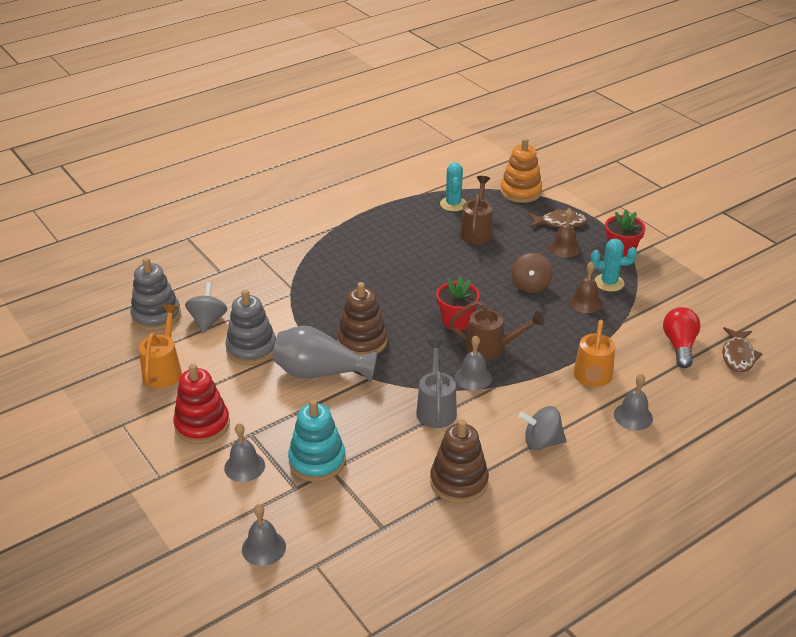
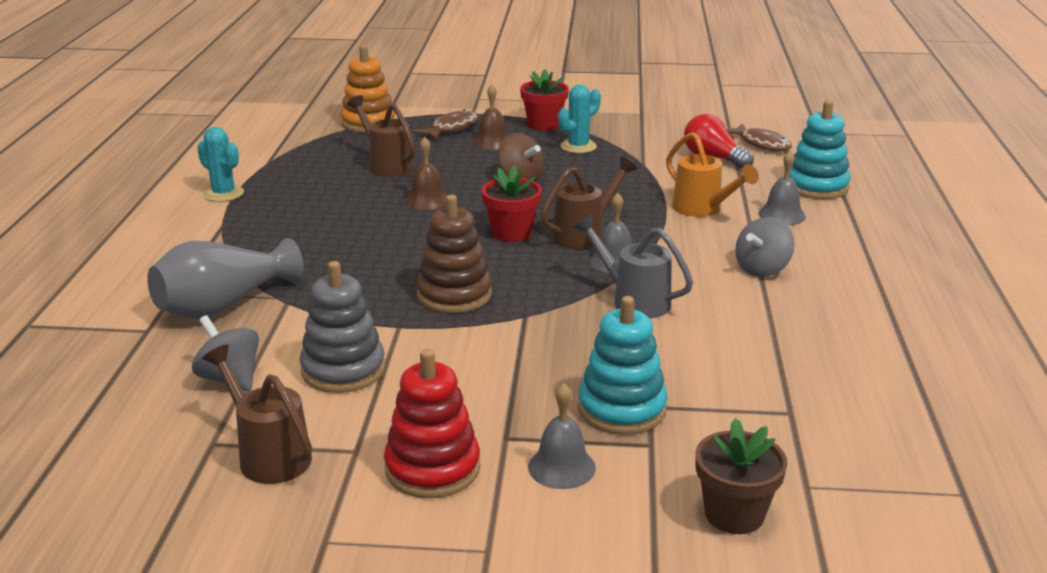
camera: 50 degrees left, 10 degrees down
grey stacking toy [130,257,181,331] -> none
orange watering can [139,304,182,388] -> brown watering can [202,345,312,484]
grey bell [242,504,286,566] -> brown flower pot [695,418,788,534]
grey vase [273,326,378,383] -> grey vase moved to [147,238,303,319]
brown stacking toy [430,419,489,503] -> none
turquoise cactus [440,162,466,211] -> turquoise cactus moved to [197,127,244,202]
brown bell [569,261,603,313] -> brown bell moved to [405,137,447,210]
none -> turquoise stacking toy [790,100,851,199]

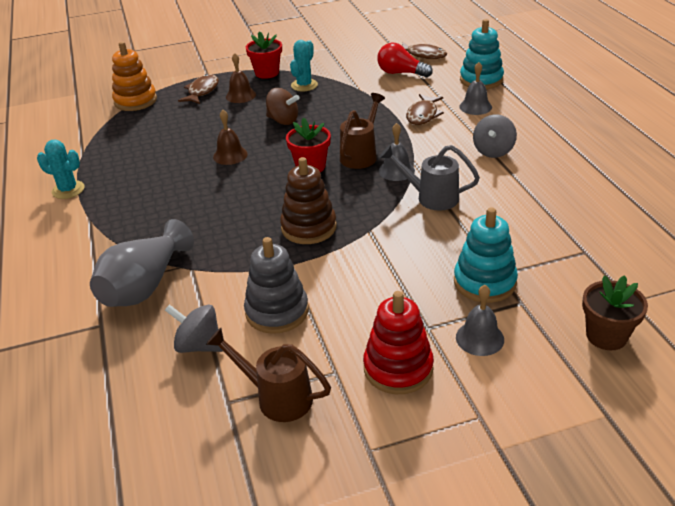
camera: 20 degrees left, 10 degrees up
brown watering can [347,95,416,177] -> none
orange watering can [666,132,759,217] -> brown fish [406,94,444,125]

